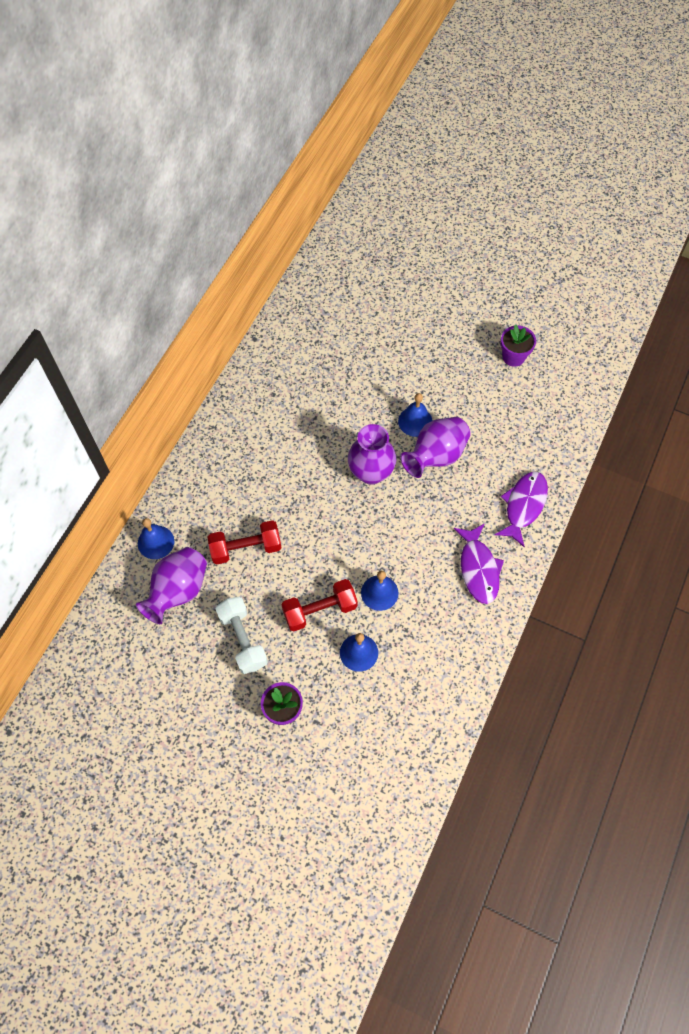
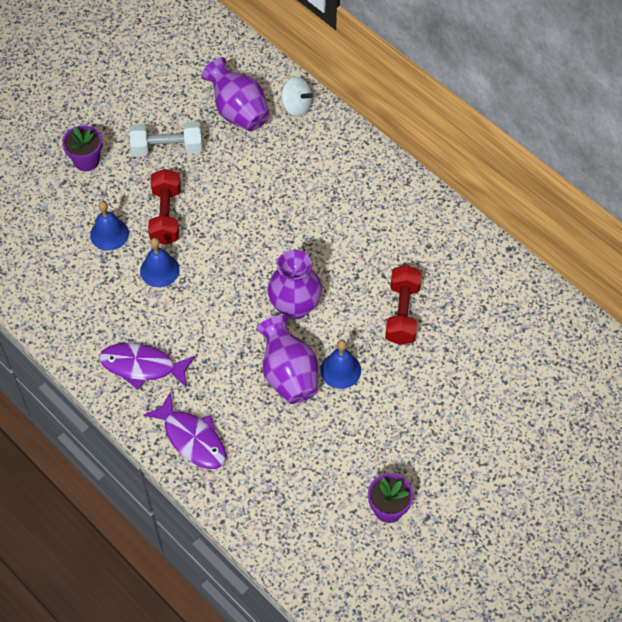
camera: 110 degrees right, 5 degrees down
blue bell [138,518,174,559] -> white spinning top [281,77,313,117]
red dumbbell [208,520,281,564] -> red dumbbell moved to [385,265,422,345]

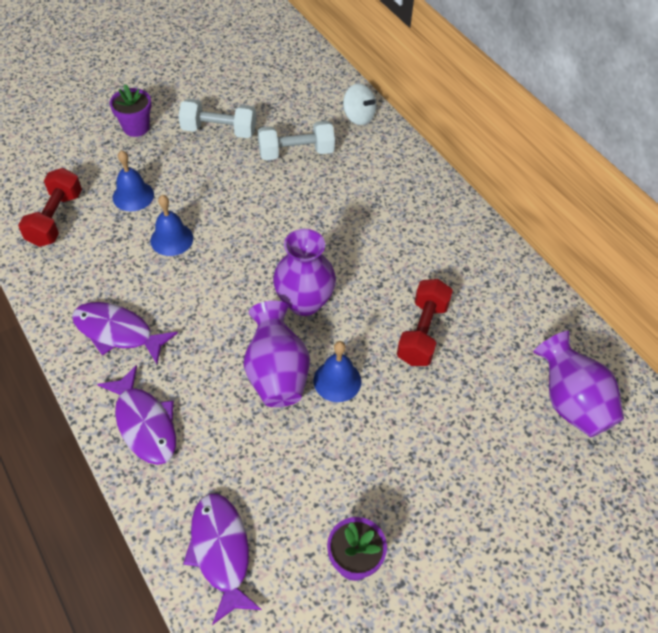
camera: 10 degrees right, 5 degrees down
red dumbbell [148,169,181,245] -> red dumbbell moved to [18,168,82,247]
purple vase [201,57,270,131] -> purple vase moved to [533,331,624,437]
none -> purple fish [183,494,262,625]
none -> white dumbbell [257,121,335,160]

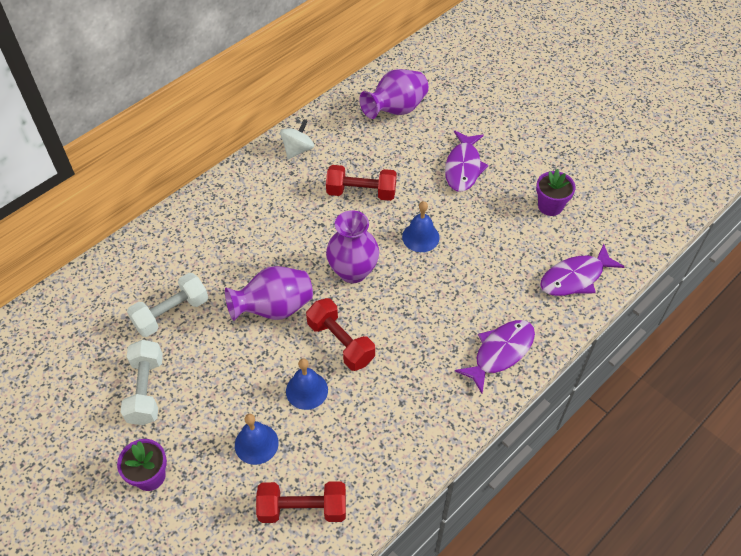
camera: 100 degrees left, 0 degrees up
purple fish [72,302,178,364] -> purple fish moved to [445,131,489,192]
purple vase [244,301,310,407] -> purple vase moved to [225,266,313,321]
white dumbbell [257,121,335,160] -> white dumbbell turned 75 degrees clockwise [127,273,208,337]
white spinning top [343,84,376,125] -> white spinning top moved to [280,120,314,159]
none -> red dumbbell [306,298,375,371]

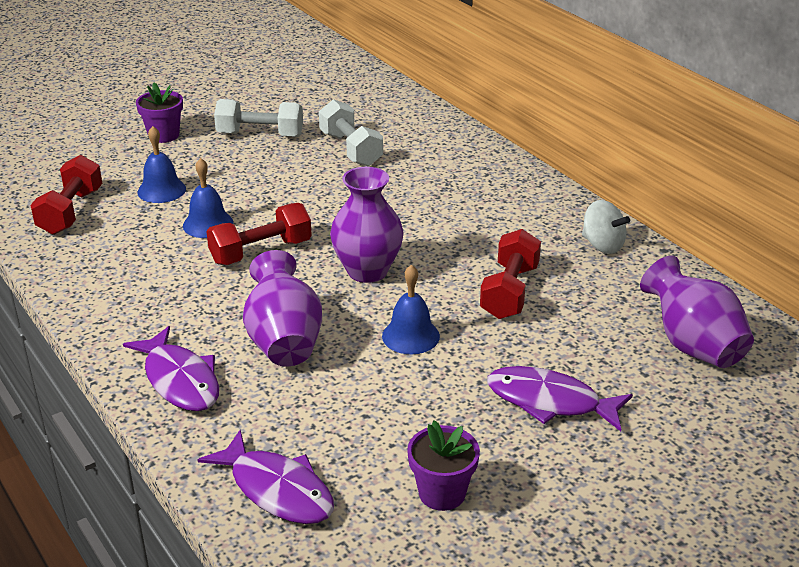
camera: 100 degrees right, 20 degrees down
purple vase [225,266,313,321] -> purple vase moved to [243,250,322,366]
purple fish [540,244,624,296] -> purple fish turned 150 degrees clockwise [197,430,334,524]

